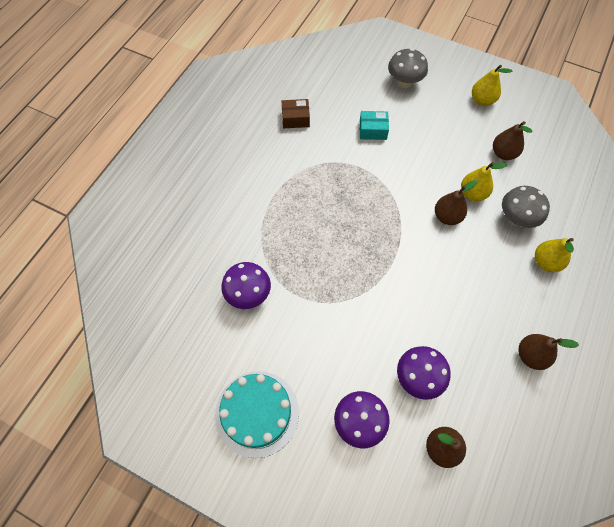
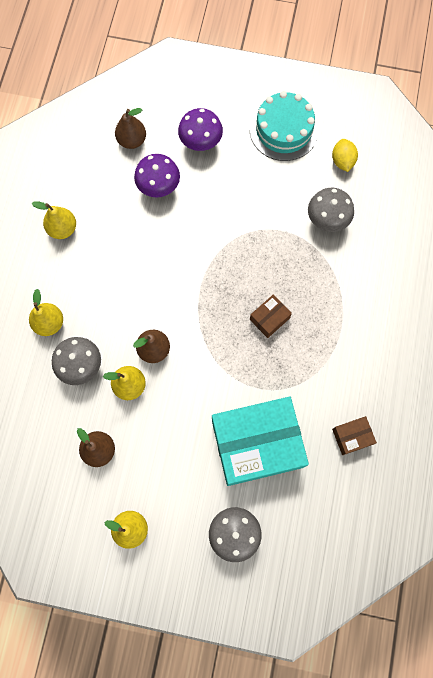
camera: 165 degrees right, 10 degrees up
purple mushroom [221,262,271,309] -> grey mushroom [308,188,354,232]
turquoise box [360,111,389,140] -> turquoise box [212,397,309,486], size x2.38
brown pear [518,334,579,370] -> yellow pear [32,201,76,239]
none -> brown box [250,295,292,338]
none -> yellow lemon [332,139,358,172]

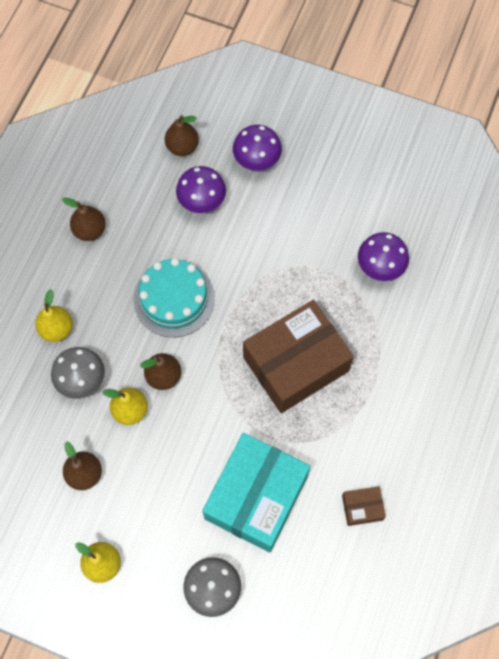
camera: 10 degrees right, 5 degrees down
yellow pear [32,201,76,239] -> brown pear [62,197,106,241]
turquoise box [212,397,309,486] -> turquoise box turned 60 degrees counterclockwise [202,433,311,553]
turquoise cake [250,91,319,161] -> turquoise cake moved to [133,258,215,337]
brown box [250,295,292,338] -> brown box [243,300,354,413], size x2.38
grey mushroom [308,188,354,232] -> purple mushroom [358,232,409,281]
yellow lemon [332,139,358,172] -> none

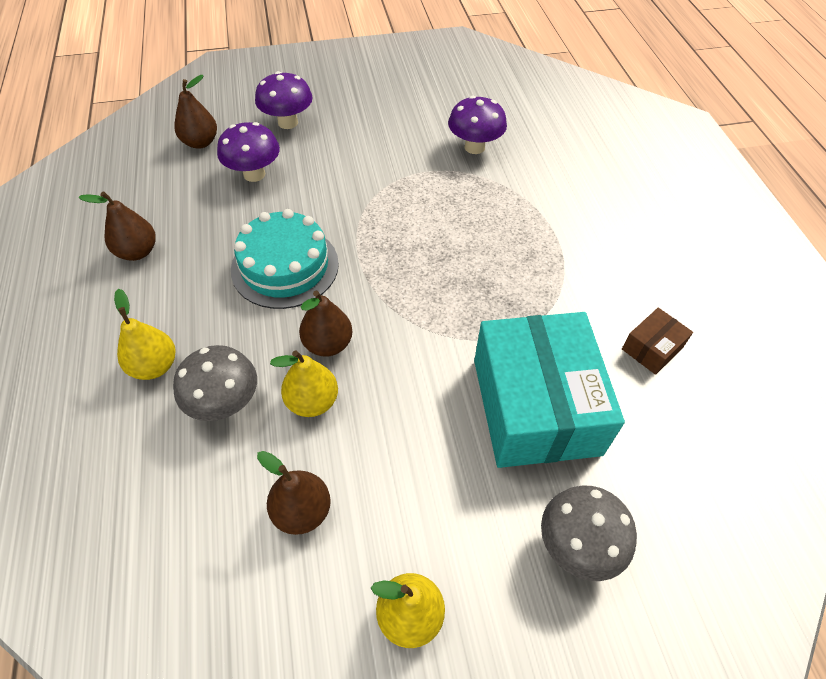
camera: 35 degrees left, 15 degrees down
brown box [243,300,354,413] -> none

